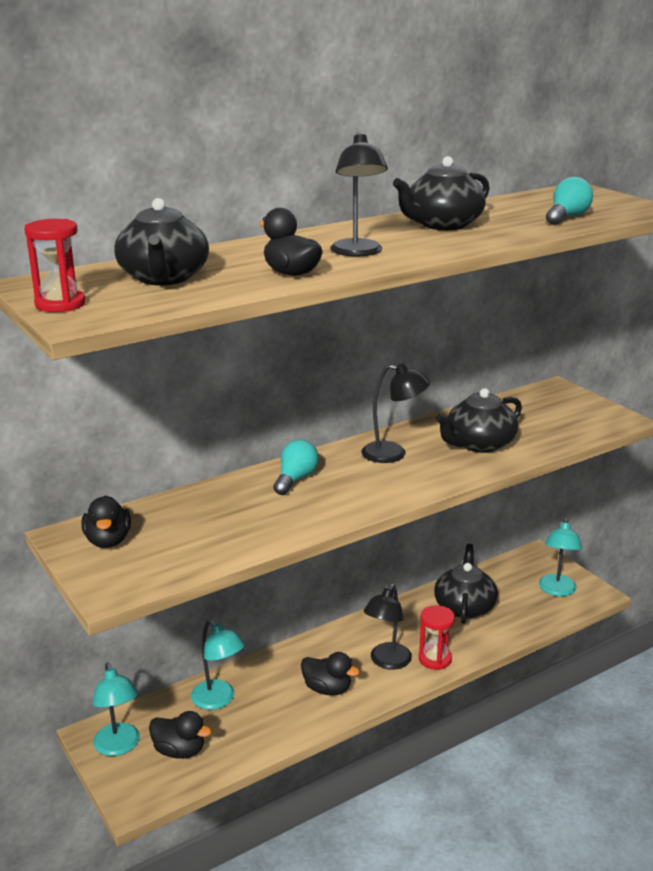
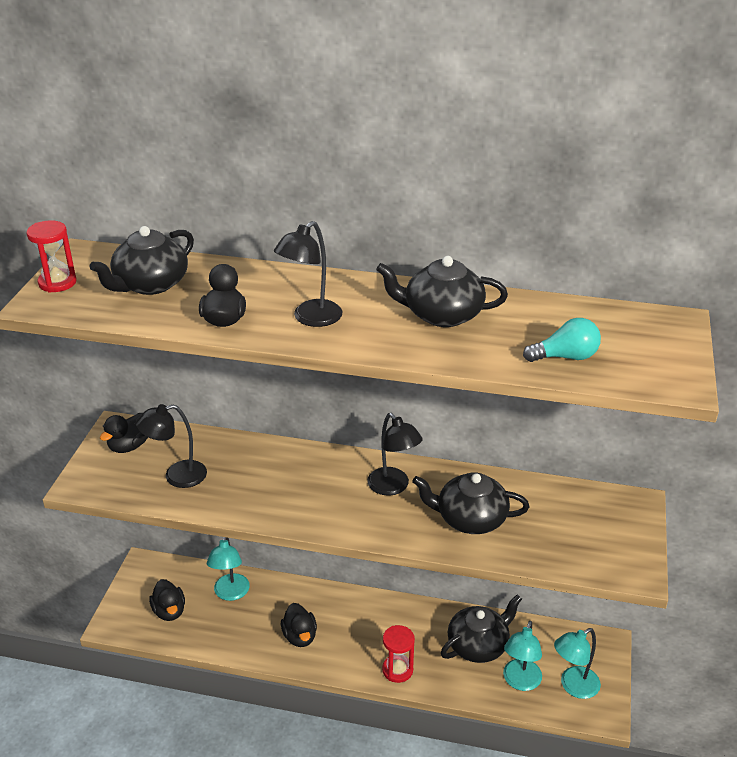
camera: 45 degrees right, 10 degrees up
turquoise lamp [93,663,140,756] -> turquoise lamp moved to [503,621,542,691]
turquoise light bulb [273,440,319,495] -> none
black lamp [364,584,412,670] -> black lamp moved to [136,404,207,488]

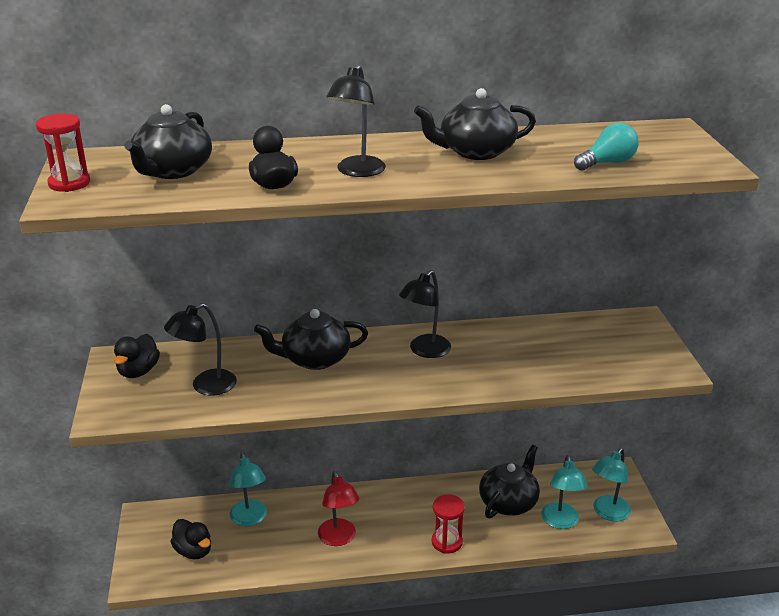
camera: 20 degrees left, 5 degrees down
black duck [281,603,317,647] -> red lamp [318,471,360,546]
black lamp [367,413,423,496] -> black lamp turned 90 degrees clockwise [399,270,451,358]
black teapot [412,473,529,534] -> black teapot moved to [254,309,368,370]

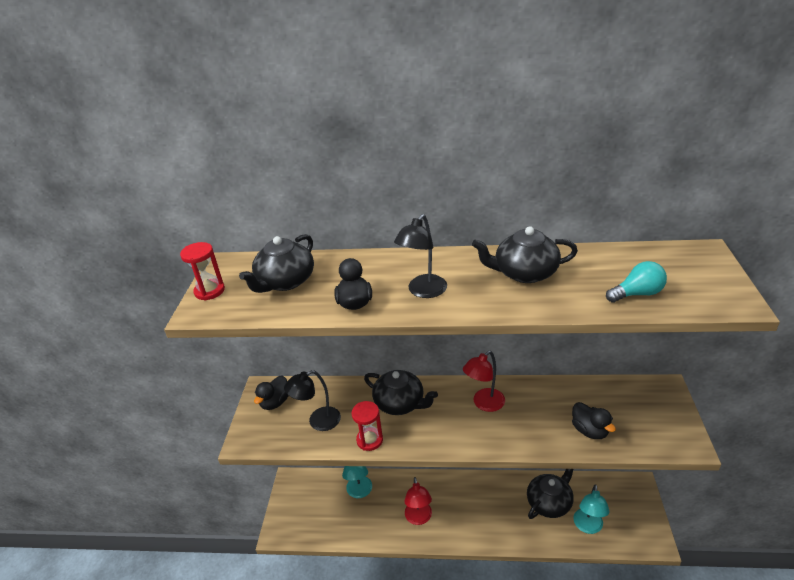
camera: 15 degrees right, 5 degrees up
black duck [170,519,211,559] -> black duck moved to [572,402,616,439]
black teapot [254,309,368,370] -> black teapot turned 150 degrees counterclockwise [364,370,438,415]
black lamp [399,270,451,358] -> red lamp [463,351,505,412]
red hourglass [432,494,465,554] -> red hourglass moved to [352,401,383,451]
turquoise lamp [592,448,631,521] -> none

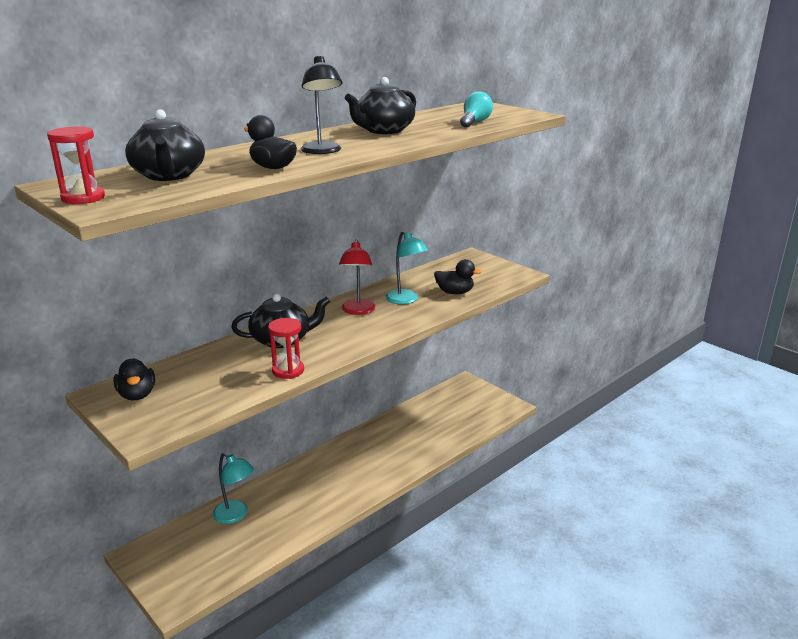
camera: 50 degrees left, 10 degrees down
black lamp [284,370,341,431] -> none
red lamp [404,477,432,525] -> none
black teapot [527,469,574,519] -> none
turquoise lamp [573,484,609,534] -> turquoise lamp moved to [385,231,428,304]

